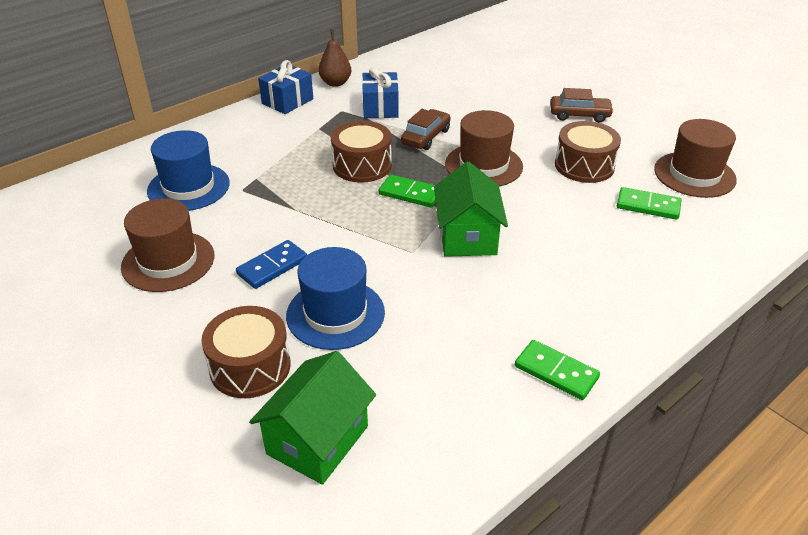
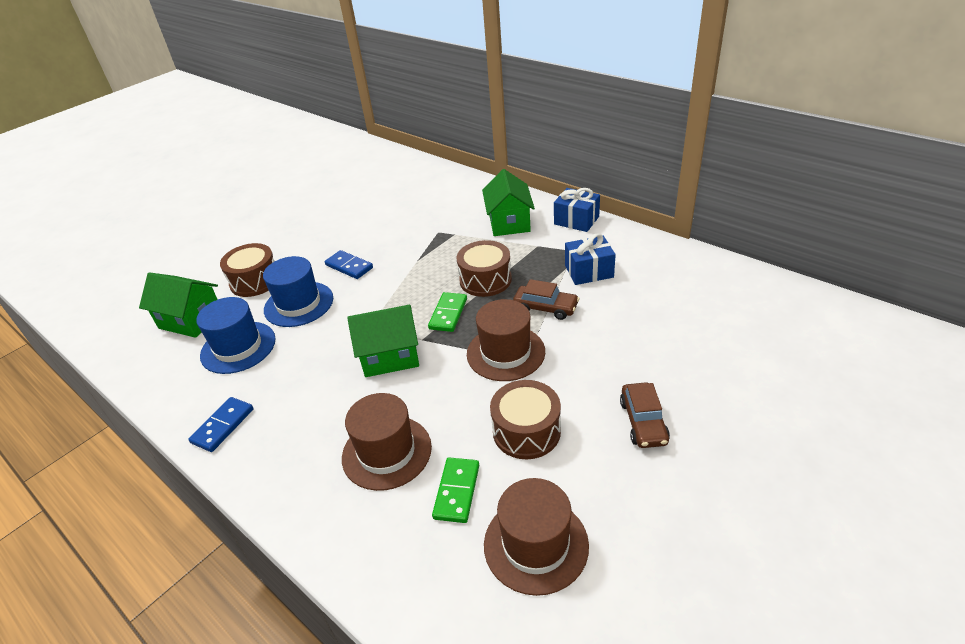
camera: 85 degrees right, 0 degrees up
brown hat [121,199,214,292] -> brown hat moved to [342,393,432,491]
blue hat [147,130,230,211] -> blue hat moved to [196,297,276,374]
brown pear [318,29,351,87] -> none
green domino [515,340,600,400] -> blue domino [188,397,254,452]
none -> green house [482,169,535,236]

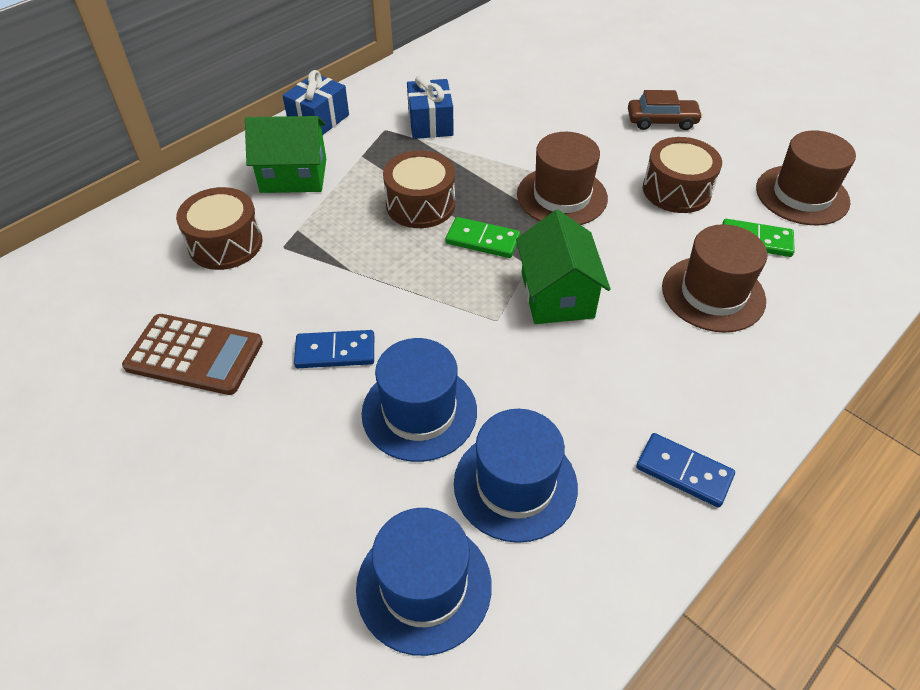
camera: 90 degrees left, 10 degrees up
green house [139,272,218,338] -> blue hat [356,508,492,656]
brown drum [220,243,275,297] -> brown drum moved to [176,187,263,270]
blue domino [325,250,373,279] -> blue domino turned 45 degrees clockwise [294,330,374,368]
brown car [513,279,580,320] -> none
none -> brown calculator [122,314,263,395]

